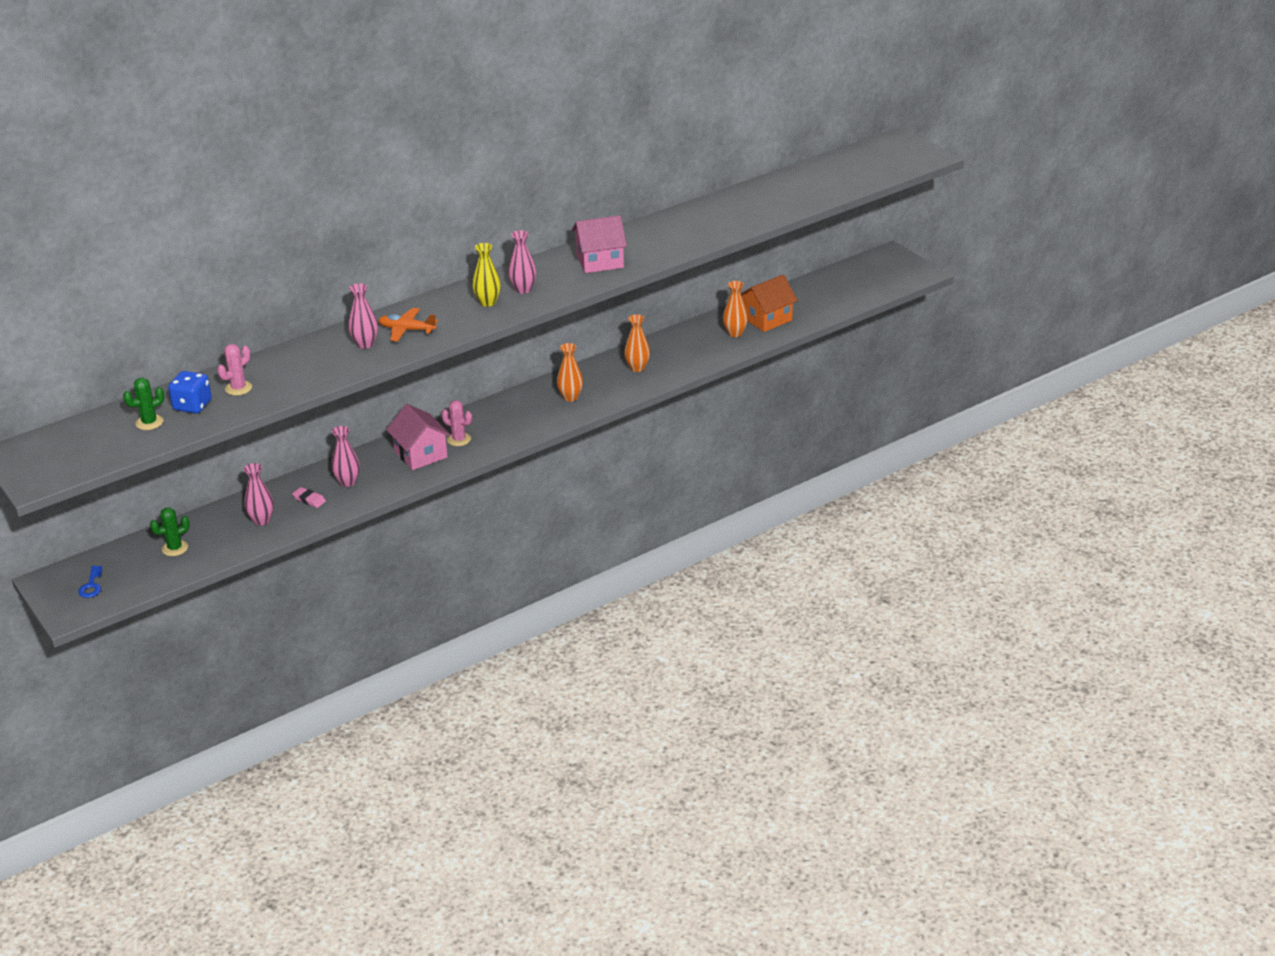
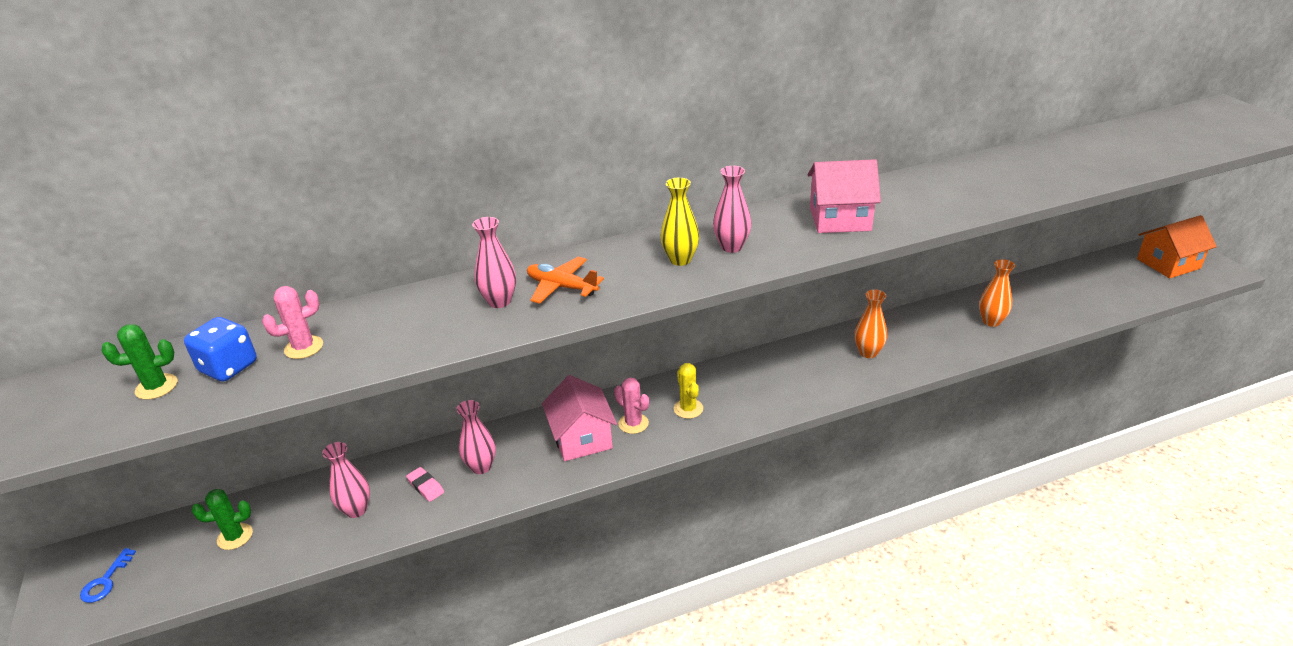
camera: 15 degrees right, 0 degrees up
orange vase [557,343,583,402] -> none
orange house [741,274,798,332] -> orange house moved to [1137,215,1217,278]
none -> yellow cactus [674,363,703,419]

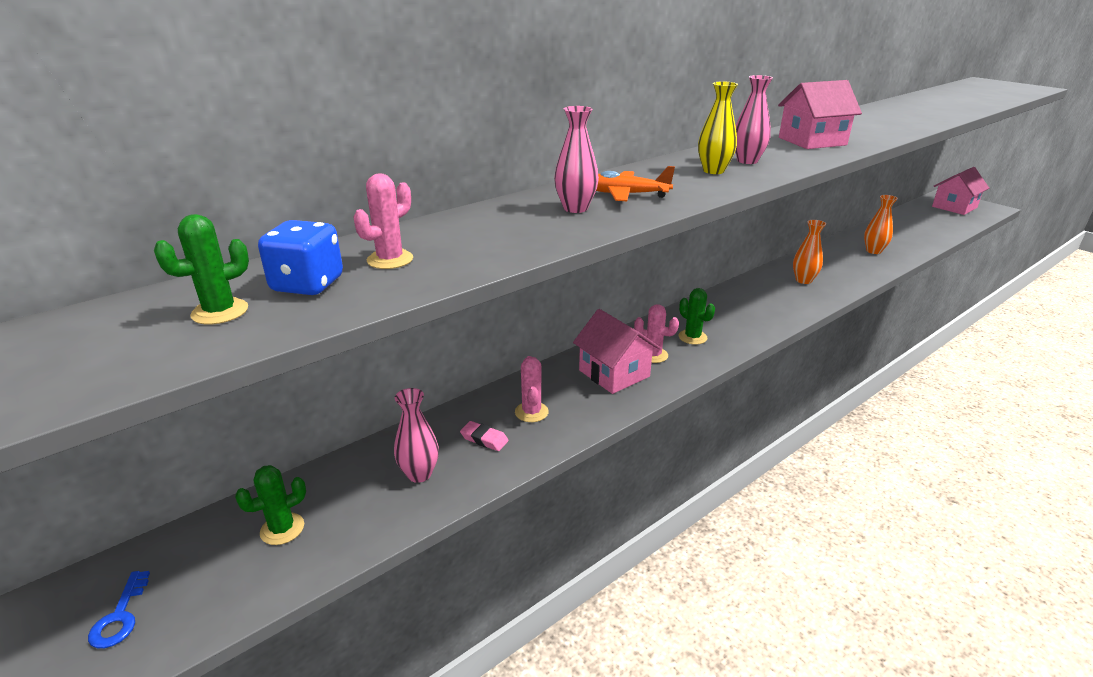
camera: 20 degrees left, 5 degrees down
pink vase [456,400,496,474] -> pink cactus [515,356,549,422]
yellow cactus [674,363,703,419] -> green cactus [678,288,715,345]
orange house [1137,215,1217,278] -> pink house [932,167,989,215]

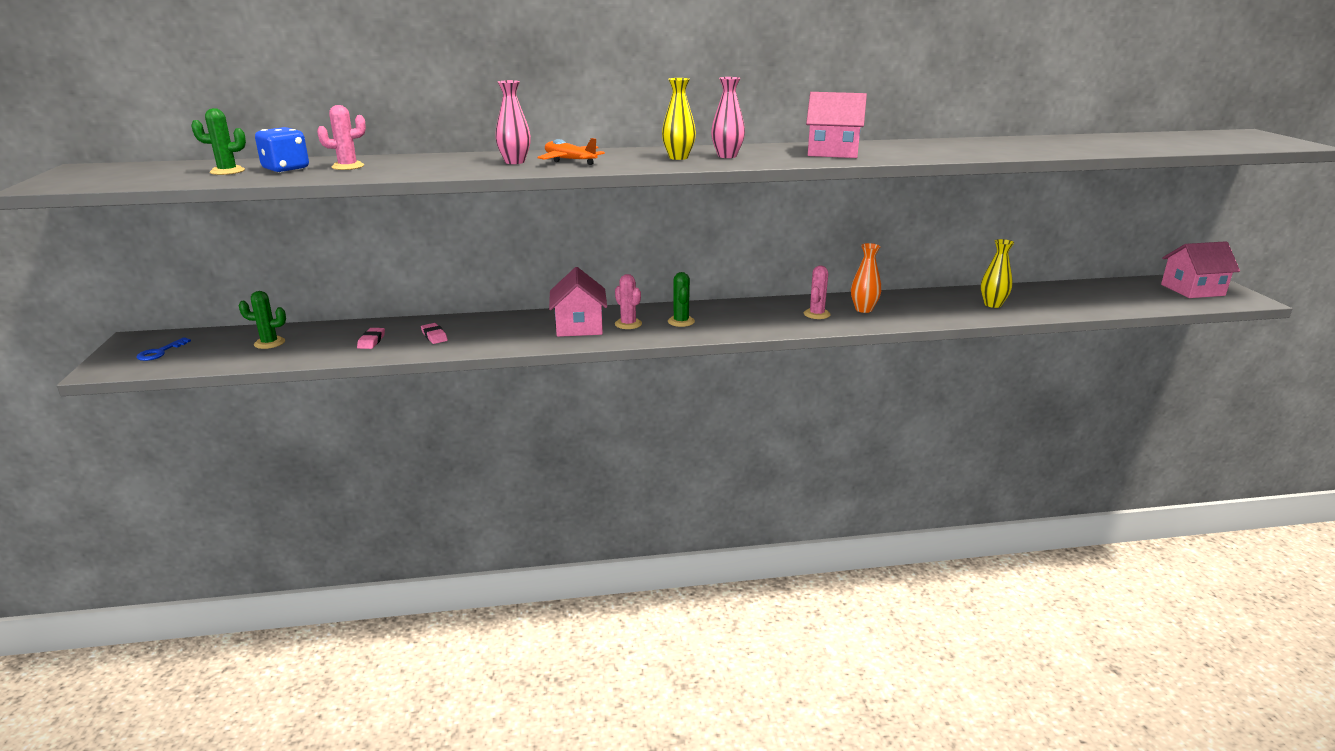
camera: 30 degrees right, 5 degrees down
pink vase [394,388,439,483] -> pink eraser [357,328,385,349]
pink cactus [515,356,549,422] -> pink cactus moved to [804,266,831,319]
orange vase [864,195,898,254] -> yellow vase [981,239,1014,308]

